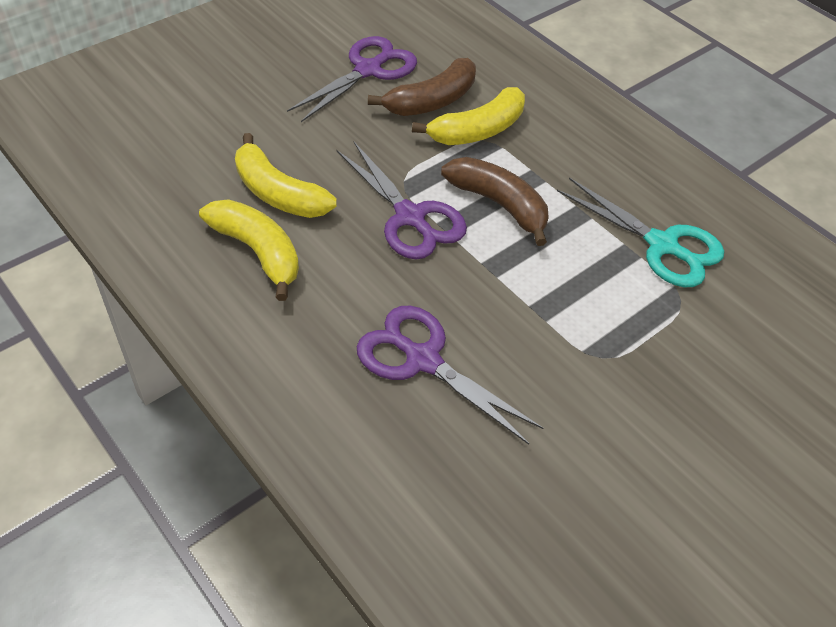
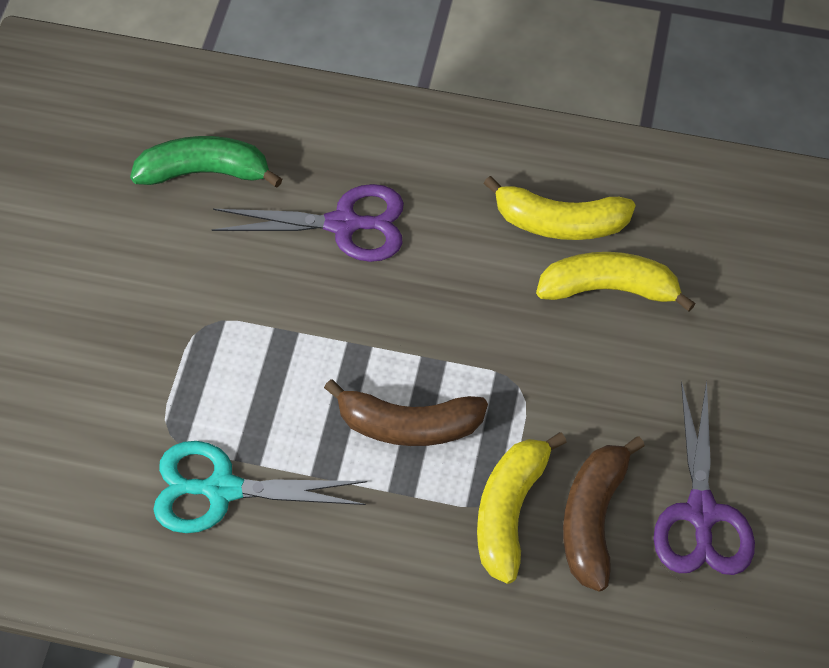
camera: 145 degrees right, 10 degrees up
purple scissors [337,142,467,259] -> none
none -> green banana [130,136,282,187]

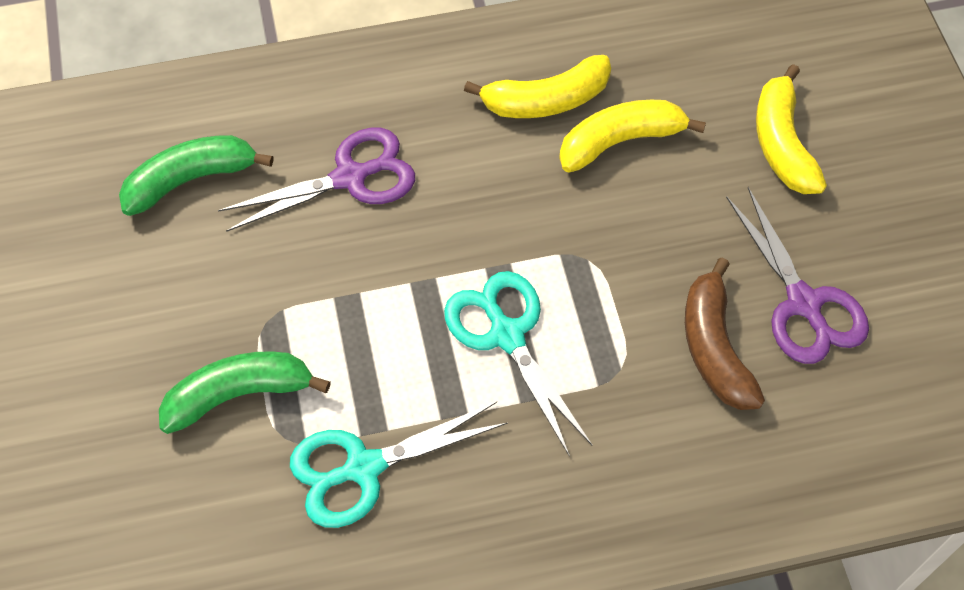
camera: 25 degrees left, 0 degrees up
brown banana [324,379,488,446] -> turquoise scissors [444,271,592,457]
yellow banana [477,432,567,584] -> yellow banana moved to [756,64,827,194]
none -> green banana [159,351,331,434]

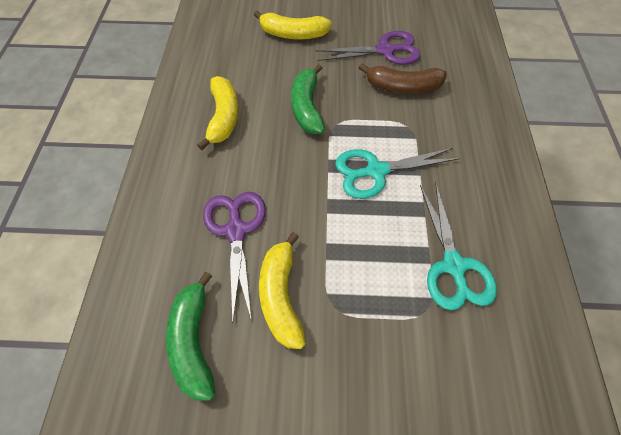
camera: 75 degrees left, 0 degrees up
green banana [159,351,331,434] -> green banana moved to [291,64,325,134]
yellow banana [559,100,706,173] -> yellow banana moved to [259,232,306,349]

